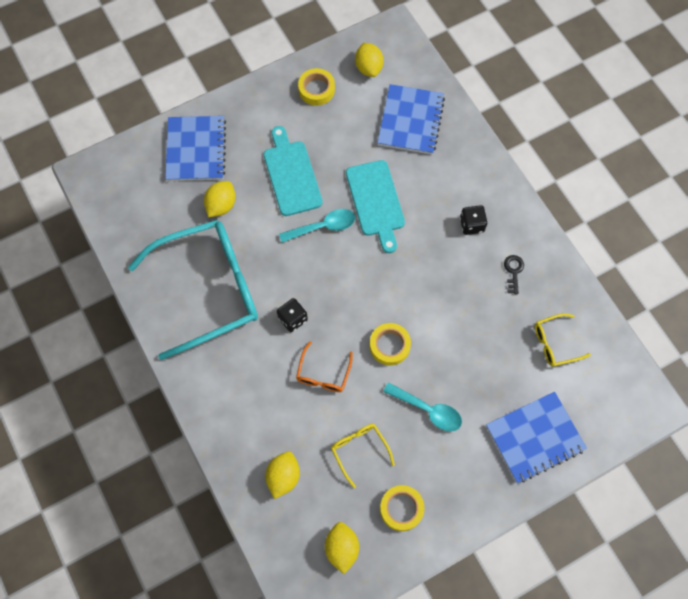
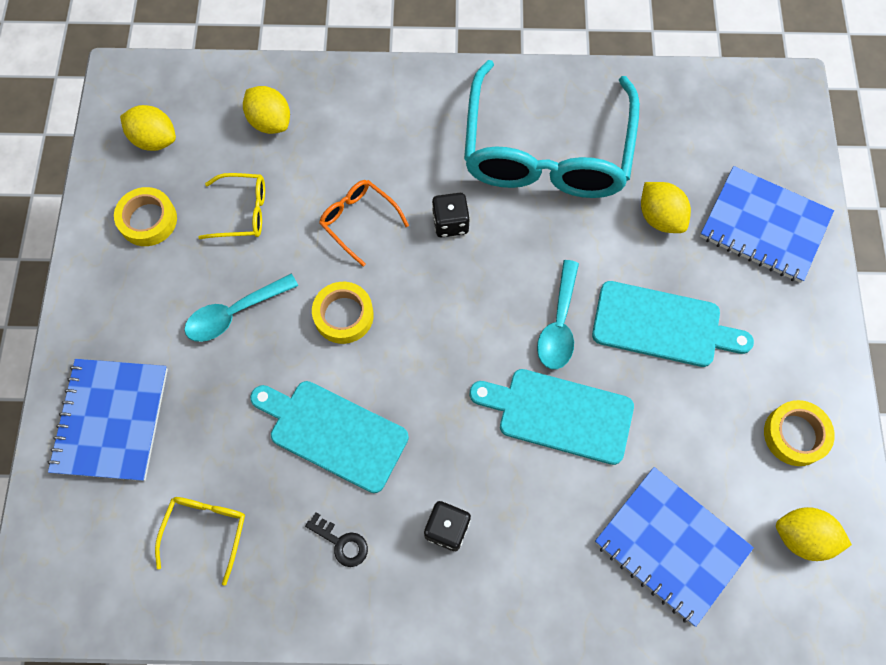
camera: 120 degrees right, 0 degrees up
none -> turquoise cutting board [250,381,409,493]

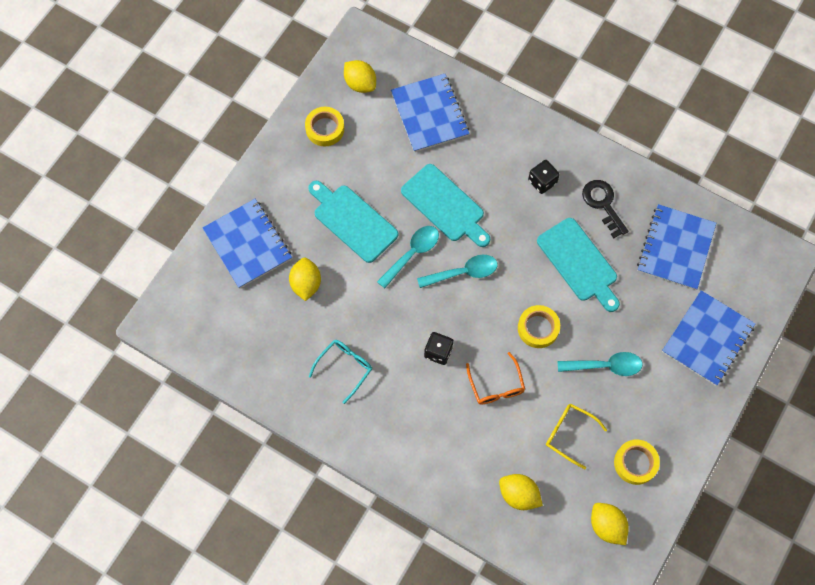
camera: 150 degrees left, 0 degrees up
yellow glasses [155,497,245,586] -> blue notebook [637,204,716,290]
yellow lemon [243,86,290,134] -> yellow lemon turned 45 degrees counterclockwise [499,474,543,510]
black key [305,512,368,567] -> black key [582,180,628,239], size x1.56
turquoise glasses [464,60,640,198] -> turquoise glasses [309,340,372,404], size x0.41
none -> turquoise spoon [417,255,498,288]

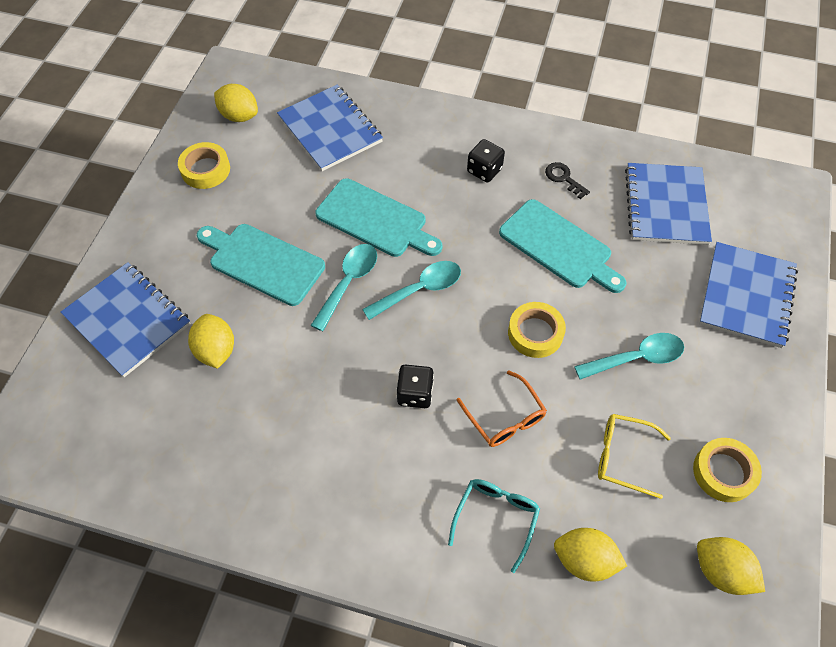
camera: 15 degrees left, 10 degrees down
turquoise glasses [309,340,372,404] -> turquoise glasses moved to [448,479,540,573]
black key [582,180,628,239] -> black key [545,162,590,199], size x0.64

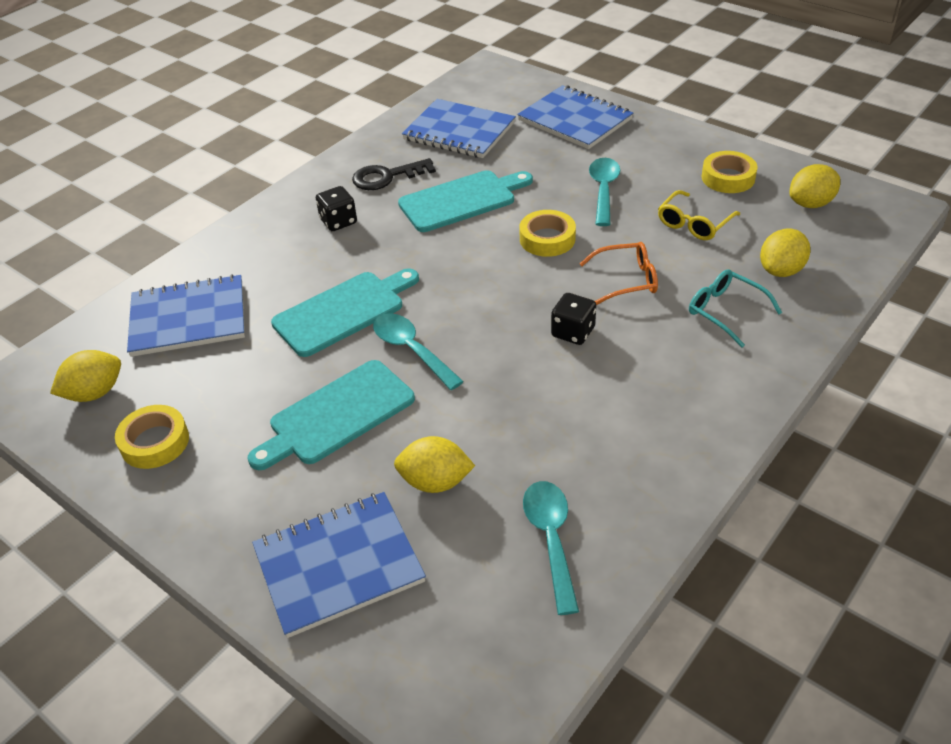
camera: 65 degrees left, 15 degrees down
turquoise spoon [362,261,461,320] -> turquoise spoon moved to [523,481,579,615]
black key [545,162,590,199] -> black key [352,158,436,190], size x1.56

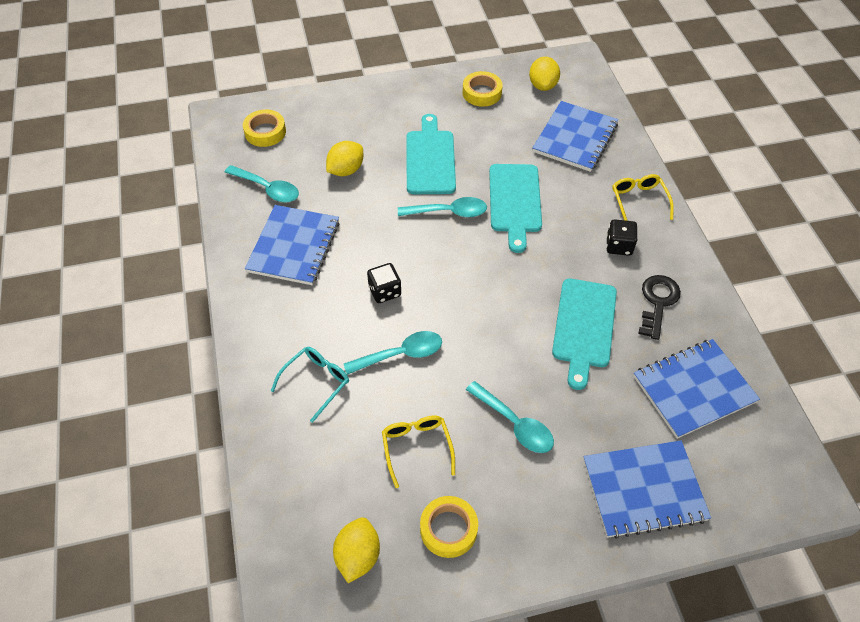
camera: 125 degrees right, 10 degrees up
blue notebook [252,492,426,638] -> blue notebook moved to [245,205,339,285]
yellow tape [520,210,576,257] -> yellow tape moved to [243,109,286,147]
orange glasses [580,242,658,305] -> turquoise spoon [344,331,442,375]
turquoise glasses [689,269,782,348] -> turquoise glasses turned 45 degrees counterclockwise [271,347,349,423]
yellow lemon [760,229,810,277] -> none
none -> yellow glasses [613,174,674,221]

